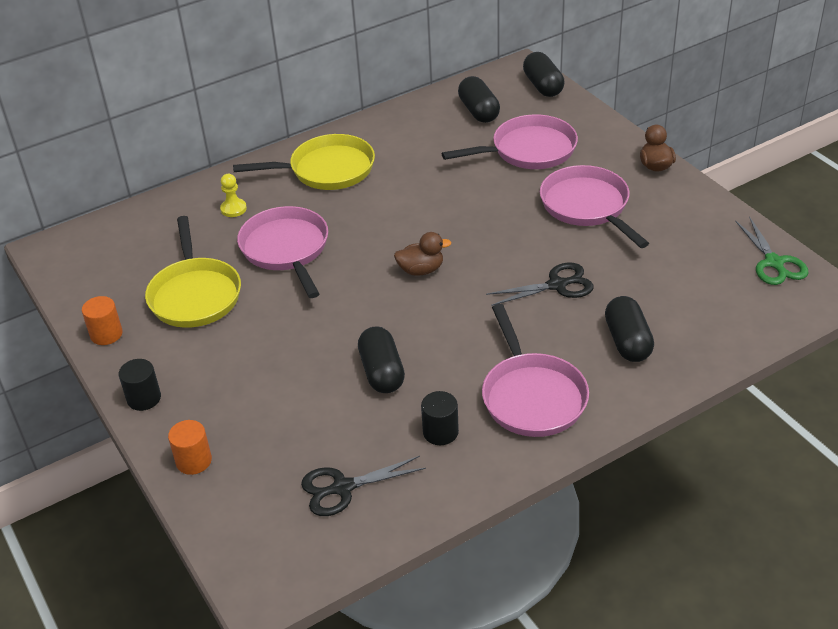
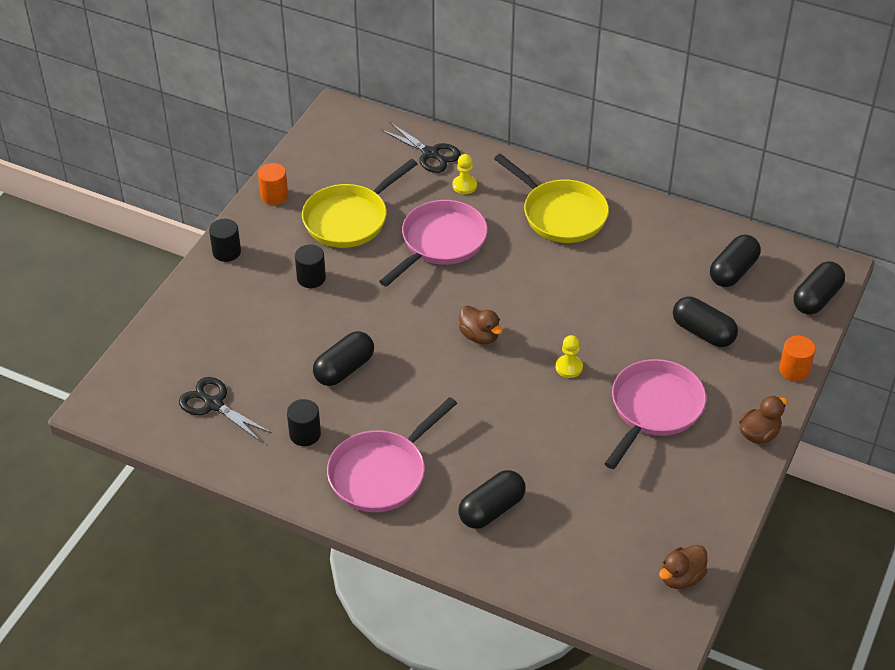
camera: 55 degrees right, 5 degrees up
orange cylinder [168,420,212,475] -> orange cylinder moved to [779,336,815,381]
pink pan [441,114,578,169] -> black capsule [673,297,738,347]
black scissors [486,263,594,306] -> black scissors moved to [381,122,461,173]
green scissors [735,216,809,285] -> brown duck [659,545,708,589]
none -> black cylinder [295,244,326,288]
none -> yellow pawn [556,335,583,378]

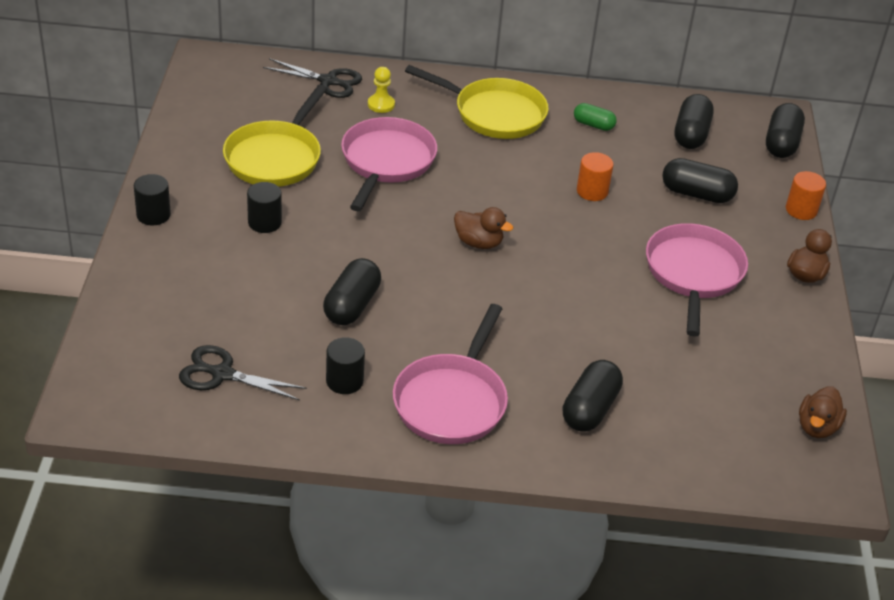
camera: 25 degrees left, 5 degrees down
orange cylinder [258,163,288,205] -> orange cylinder moved to [577,152,613,201]
yellow pawn [556,335,583,378] -> none
none -> green capsule [574,103,617,131]

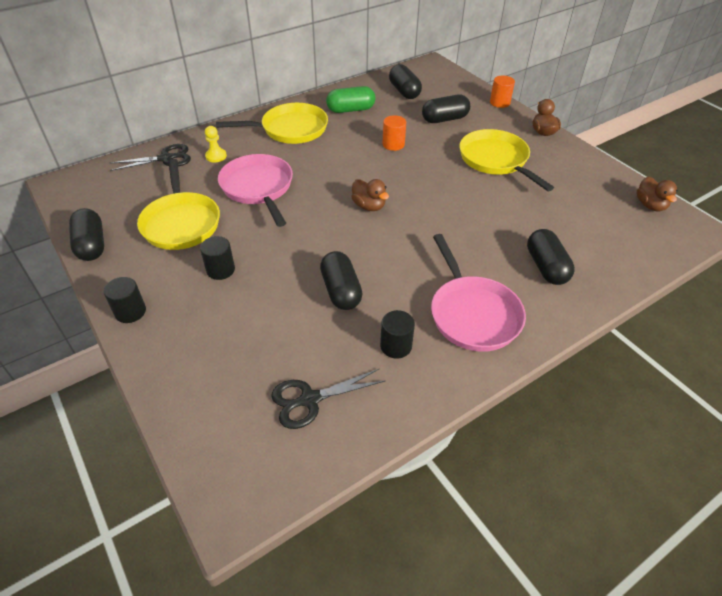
camera: 35 degrees left, 5 degrees up
brown duck [454,207,513,249] -> brown duck turned 60 degrees clockwise [351,179,389,211]
green capsule [574,103,617,131] -> green capsule [326,86,376,113], size x1.62
pink pan [646,223,748,337] -> yellow pan [460,129,554,191]
black capsule [766,103,805,158] -> black capsule moved to [69,208,104,261]

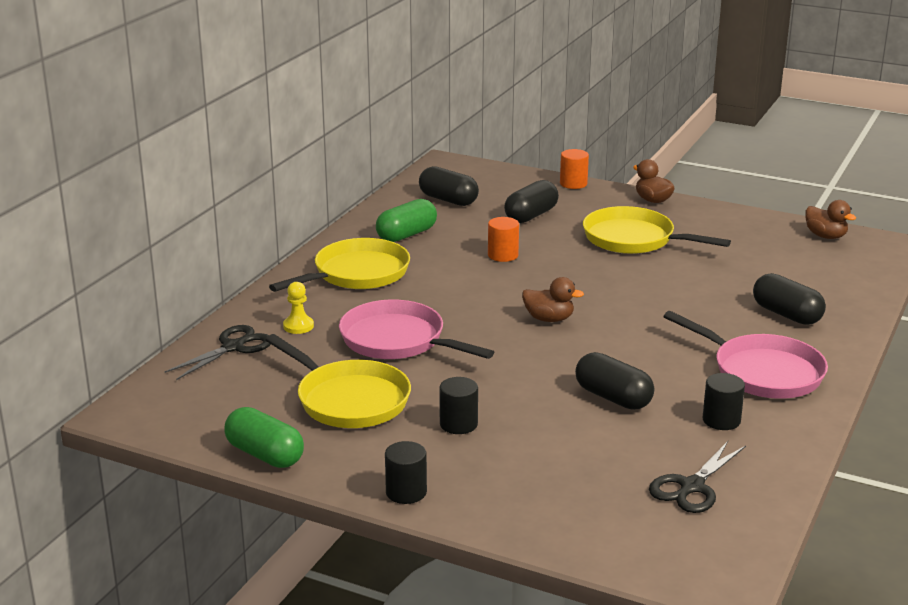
camera: 30 degrees left, 20 degrees down
black capsule [69,208,104,261] -> green capsule [224,407,304,468]

